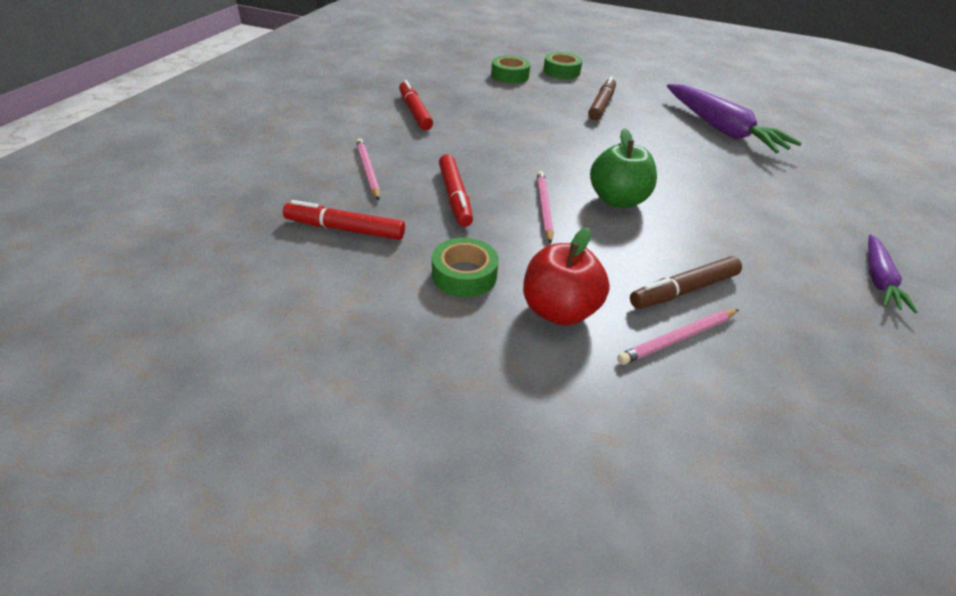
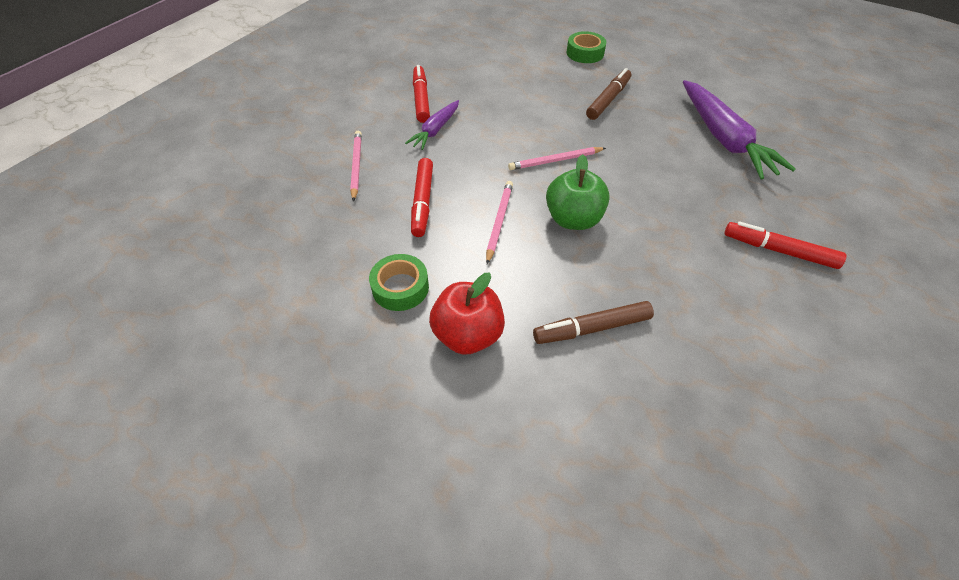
camera: 15 degrees right, 10 degrees up
red marker [283,200,405,240] -> red marker moved to [725,221,847,269]
green tape [491,56,531,83] -> none
pink pencil [617,309,739,365] -> pink pencil moved to [508,147,606,170]
purple carrot [868,234,917,313] -> purple carrot moved to [405,100,459,150]

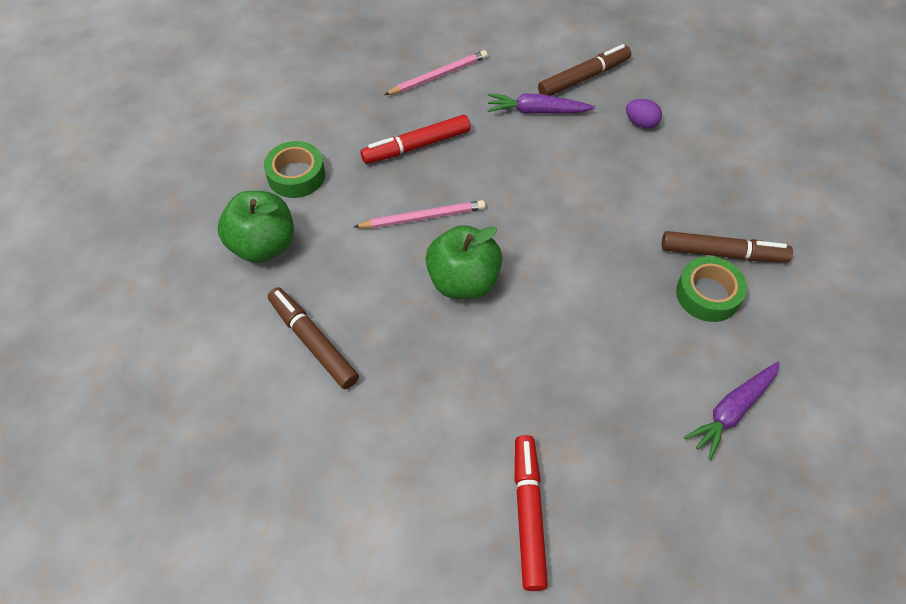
camera: 65 degrees right, 5 degrees up
red marker [413,65,430,123] -> brown marker [538,44,631,96]
red apple [429,273,505,355] -> green apple [218,191,294,263]
pink pencil [508,147,606,170] -> none
green tape [567,31,606,63] -> green tape moved to [676,256,747,322]
purple carrot [683,80,796,179] -> purple carrot [684,362,780,460], size x0.55
none -> purple egg [626,99,662,129]

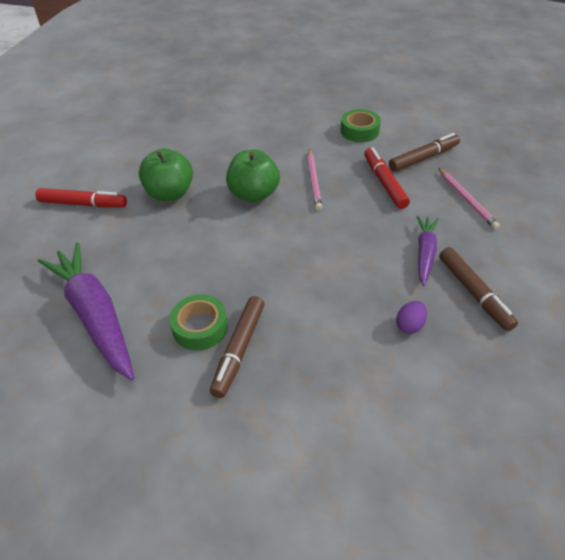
camera: 100 degrees right, 10 degrees down
green apple [218,191,294,263] -> green apple moved to [139,149,193,201]
brown marker [268,287,359,389] -> brown marker moved to [389,133,460,172]
purple carrot [684,362,780,460] -> purple carrot [38,243,134,381], size x1.82

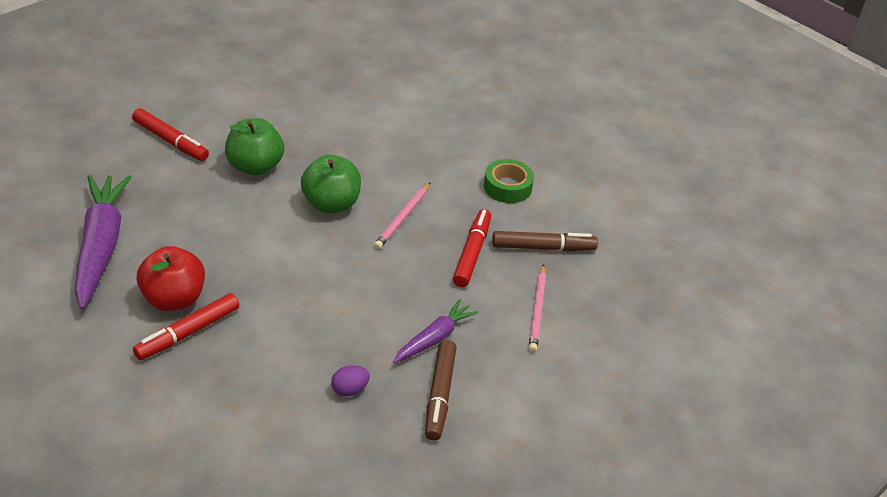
camera: 25 degrees right, 5 degrees down
green tape [169,294,228,350] -> red apple [136,246,205,311]
brown marker [210,296,264,398] -> red marker [133,293,239,360]

